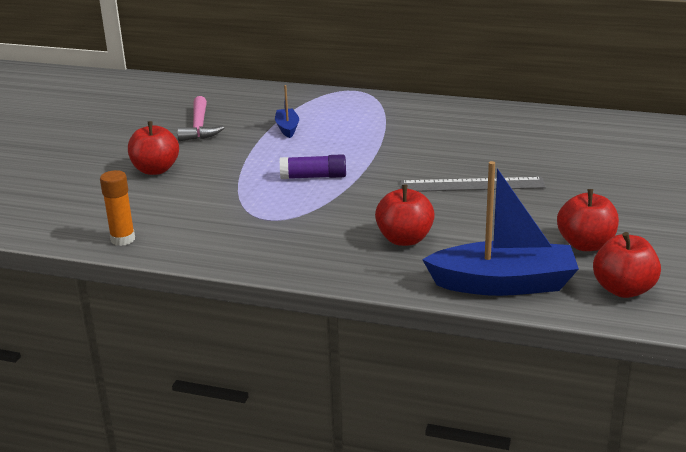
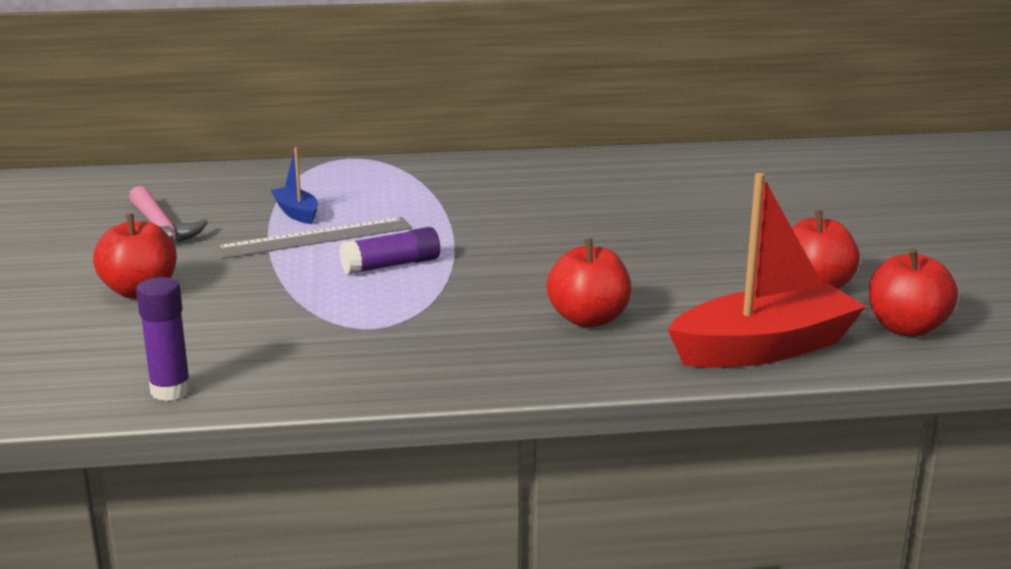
camera: 25 degrees left, 5 degrees down
orange glue stick [100,170,135,246] -> purple glue stick [136,277,191,401]
grey ruler [401,177,546,192] -> grey ruler moved to [215,217,412,259]
blue boat [422,161,579,296] -> red boat [668,173,866,368]

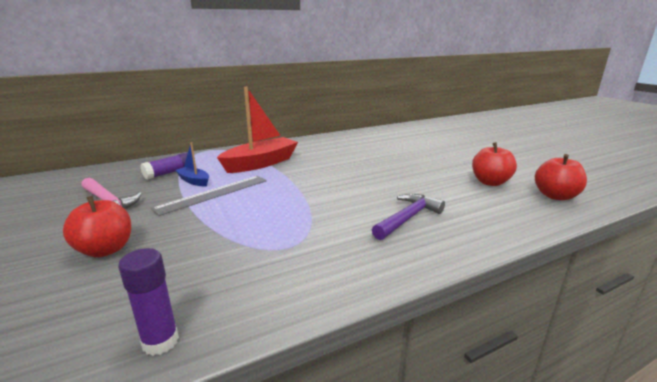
camera: 20 degrees left, 0 degrees up
purple glue stick [339,227,440,275] -> purple glue stick moved to [140,152,188,180]
red apple [546,238,631,328] -> purple hammer [372,194,445,240]
red boat [668,173,866,368] -> red boat moved to [217,87,298,173]

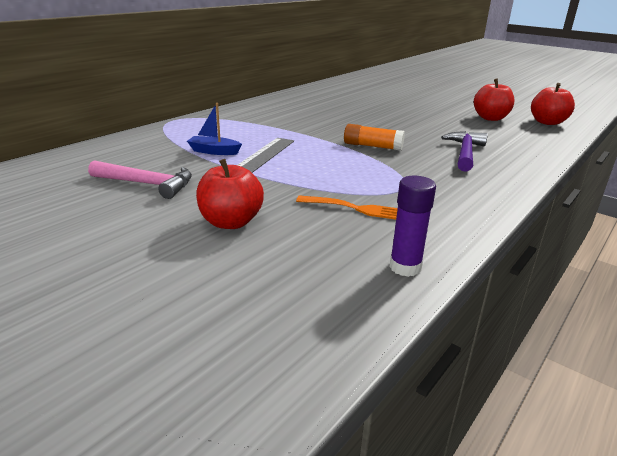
camera: 25 degrees left, 5 degrees up
purple glue stick [140,152,188,180] -> none
red boat [217,87,298,173] -> none
none -> orange fork [296,195,398,220]
none -> orange glue stick [344,124,405,151]

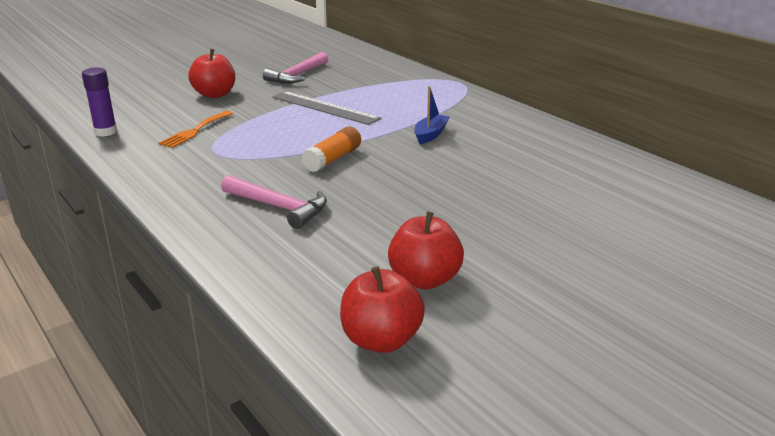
camera: 105 degrees right, 0 degrees up
blue boat [187,103,242,155] -> blue boat moved to [414,86,450,144]
purple hammer [441,131,488,172] -> pink hammer [221,175,327,229]

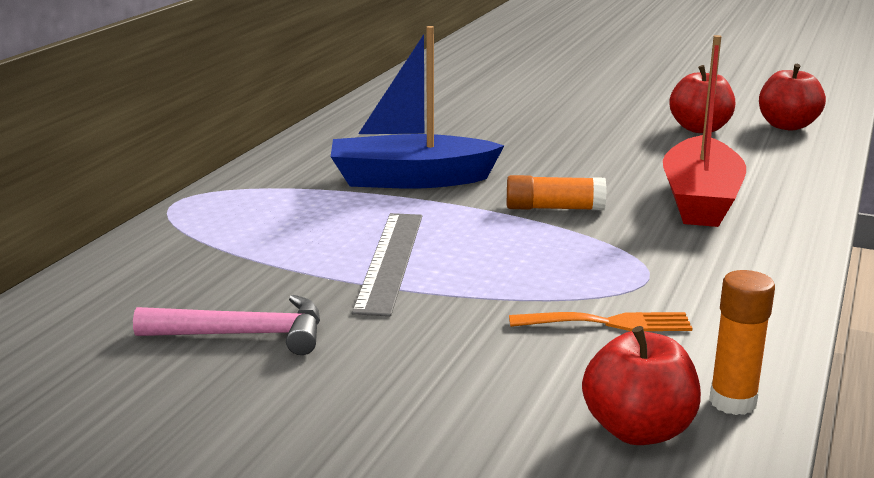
camera: 120 degrees left, 5 degrees down
purple glue stick [82,67,117,137] -> orange glue stick [709,270,775,415]
red apple [188,49,235,98] -> red apple moved to [582,326,701,445]
pink hammer [221,175,327,229] -> red boat [663,35,746,227]
blue boat [414,86,450,144] -> blue boat [331,26,505,188], size x2.08

